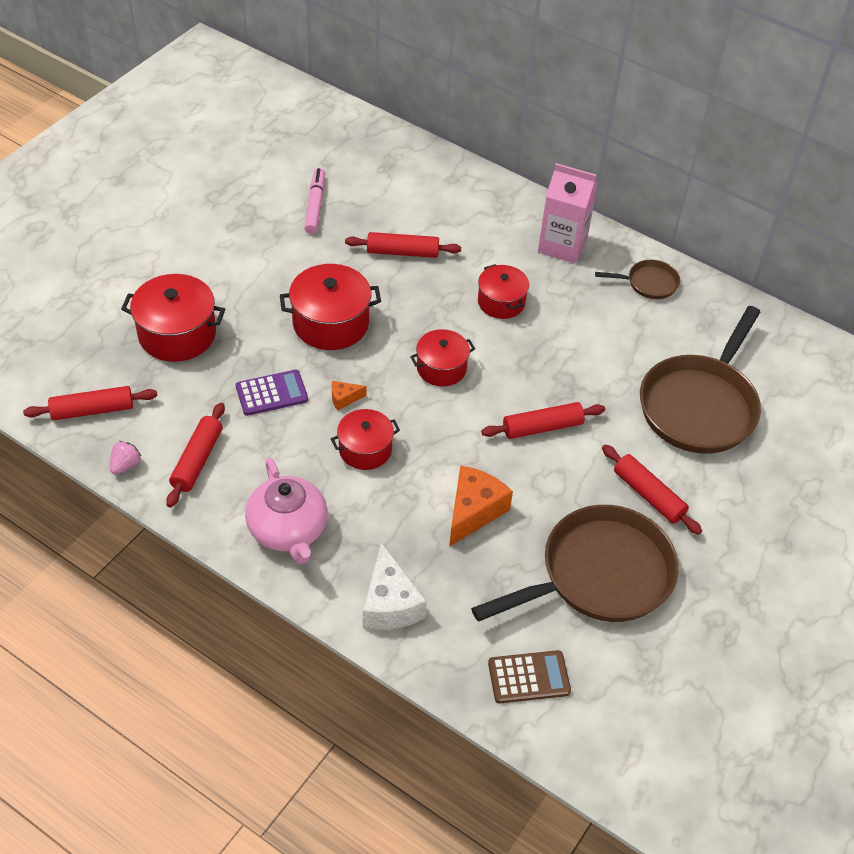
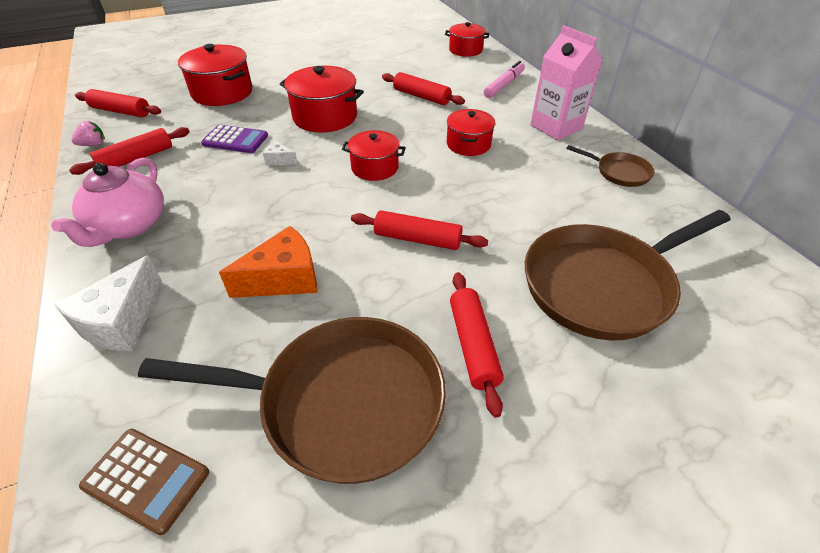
camera: 35 degrees right, 5 degrees down
pink marker [304,168,325,234] -> pink marker moved to [484,61,525,98]
red pot [331,409,400,470] -> red pot moved to [445,22,489,57]
orange cheese [332,381,367,411] -> white cheese [263,141,298,166]

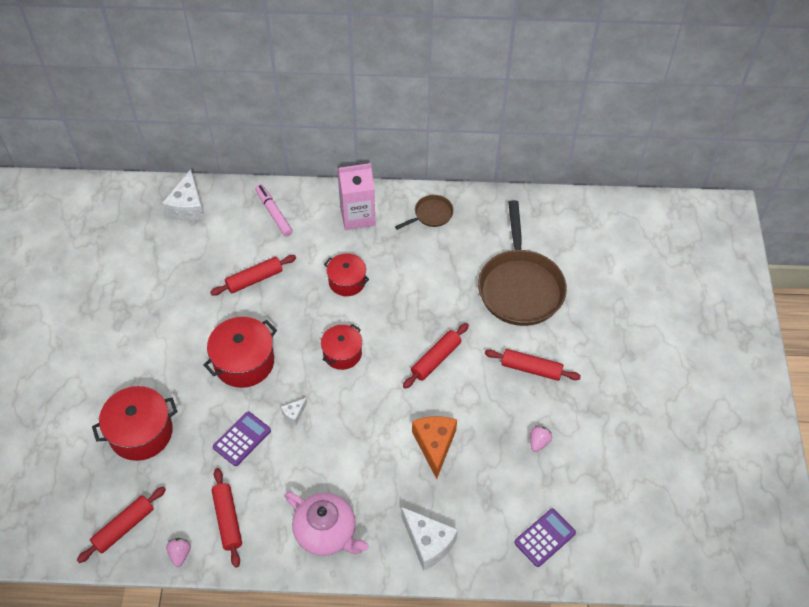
camera: 65 degrees left, 10 degrees up
brown calculator [79,429,209,535] -> purple calculator [514,509,576,567]
brown pan [138,317,446,484] -> pink strawberry [530,426,552,452]
red pot [445,22,489,57] -> white cheese [162,169,204,221]

